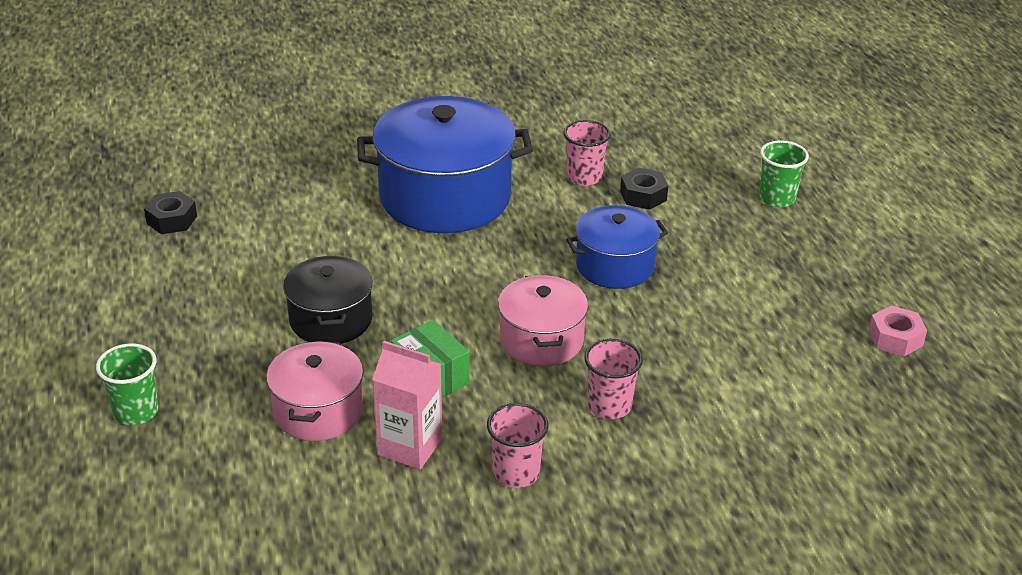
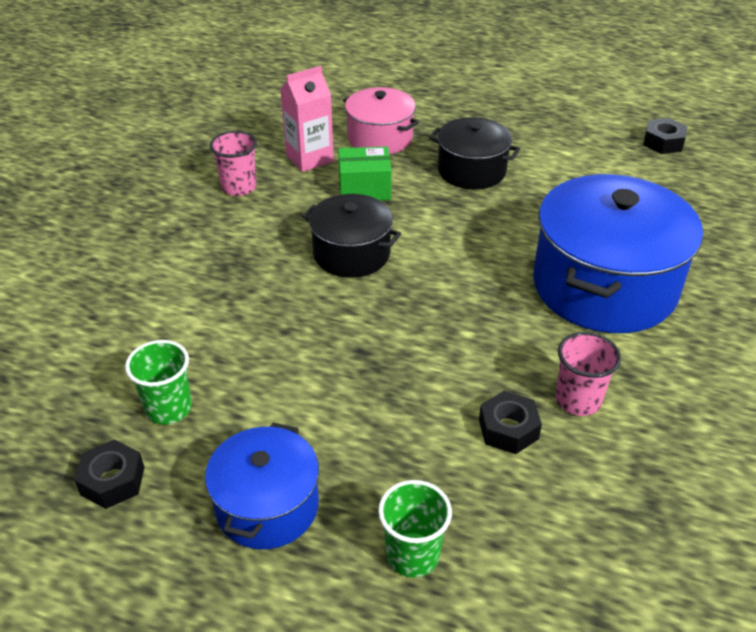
camera: 125 degrees right, 5 degrees up
green cup [96,343,159,425] -> green cup moved to [125,340,192,425]
pink pot [498,275,588,366] -> black pot [302,194,401,278]
blue pot [566,205,668,289] -> blue pot moved to [205,423,319,549]
pink cup [584,339,643,419] -> none
pink nut [869,305,927,356] -> black nut [74,439,144,509]

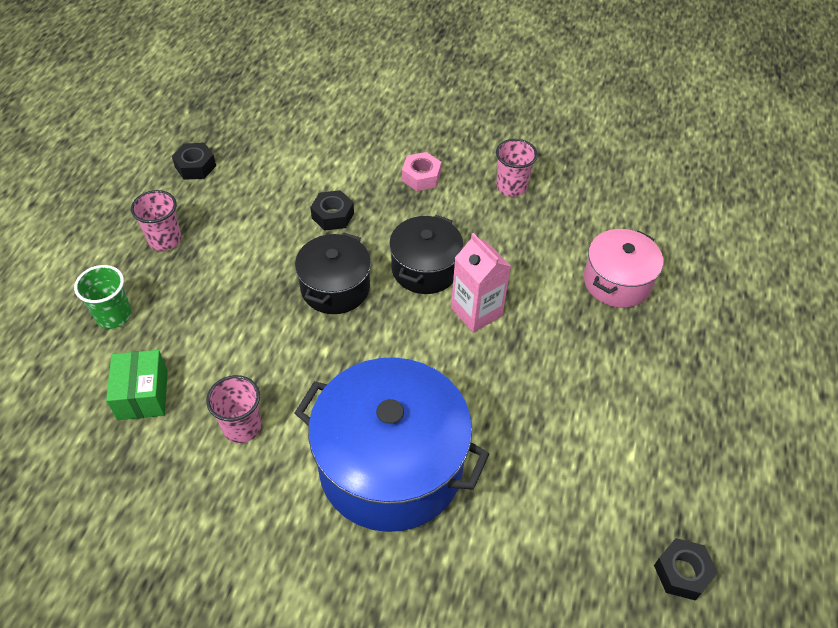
camera: 85 degrees right, 10 degrees up
green cup [125,340,192,425] -> none
blue pot [205,423,319,549] -> pink cup [131,190,181,251]
pink carton [280,66,334,172] -> pink carton moved to [451,233,511,333]
green box [338,147,392,201] -> green box moved to [106,350,168,420]
black pot [429,117,520,189] -> black pot moved to [295,233,371,314]
black nut [479,391,542,454] -> black nut moved to [310,190,354,231]
none -> pink nut [402,152,442,191]

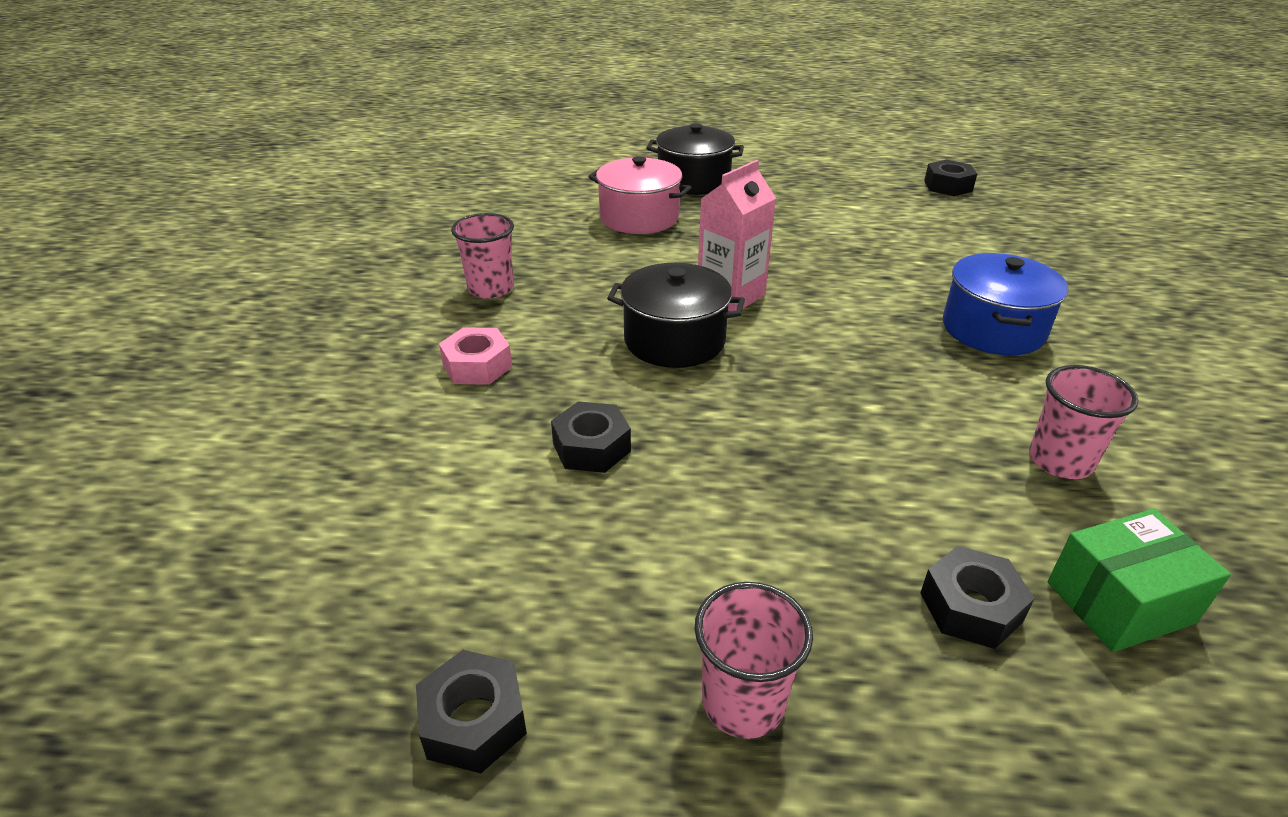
camera: 100 degrees left, 15 degrees down
green cup [74,265,132,329] -> none
black pot [295,233,371,314] -> black pot moved to [646,123,744,195]
blue pot [295,357,489,532] -> blue pot [943,253,1068,355], size x0.56
none -> black nut [920,546,1035,649]

